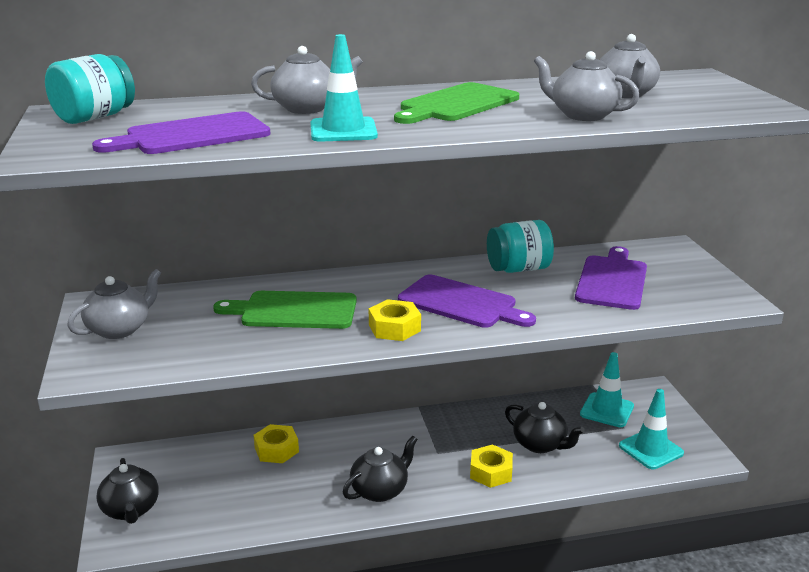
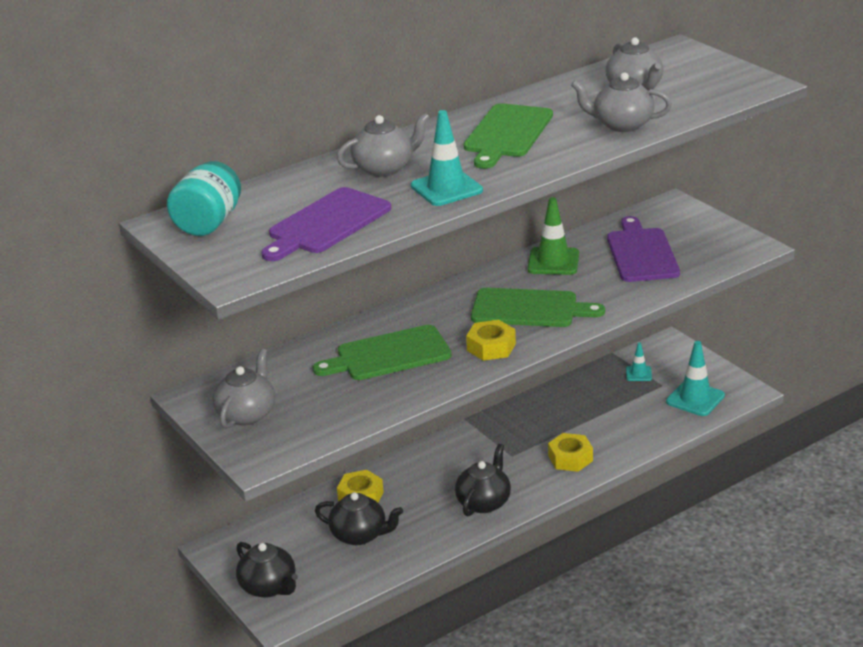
camera: 20 degrees left, 5 degrees up
purple cutting board [398,275,536,328] -> green cutting board [471,288,605,327]
turquoise jar [487,220,554,273] -> green traffic cone [528,197,579,275]
black teapot [505,402,585,453] -> black teapot moved to [315,492,403,545]
turquoise traffic cone [580,352,634,427] -> turquoise traffic cone [626,343,652,381], size x0.56

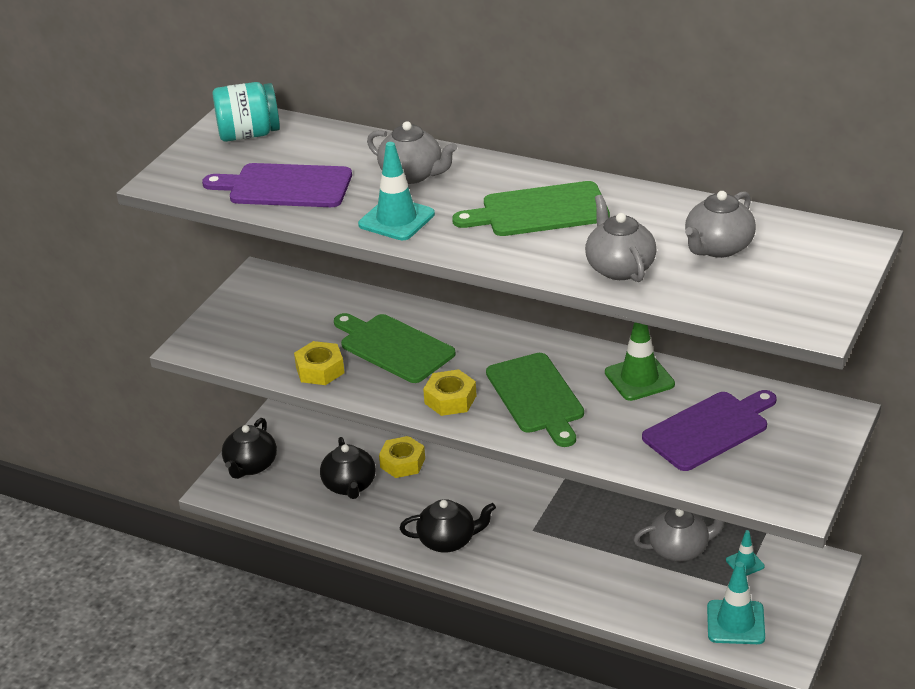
camera: 60 degrees right, 5 degrees up
grey teapot [213,349,275,428] -> grey teapot moved to [634,508,724,562]
yellow nut [548,433,593,472] -> yellow nut moved to [294,341,345,385]

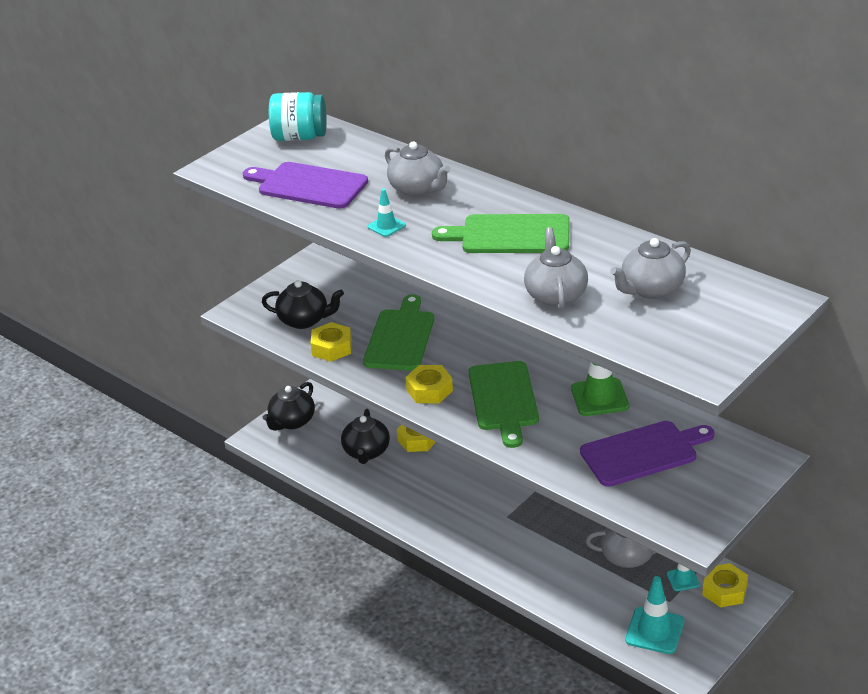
camera: 15 degrees right, 0 degrees up
green cutting board [334,313,456,383] -> green cutting board turned 45 degrees clockwise [363,294,434,371]
turquoise traffic cone [358,142,435,240] -> turquoise traffic cone [368,189,406,237], size x0.56
black teapot [400,499,496,552] -> black teapot moved to [262,280,344,329]
none -> yellow nut [702,563,748,608]

